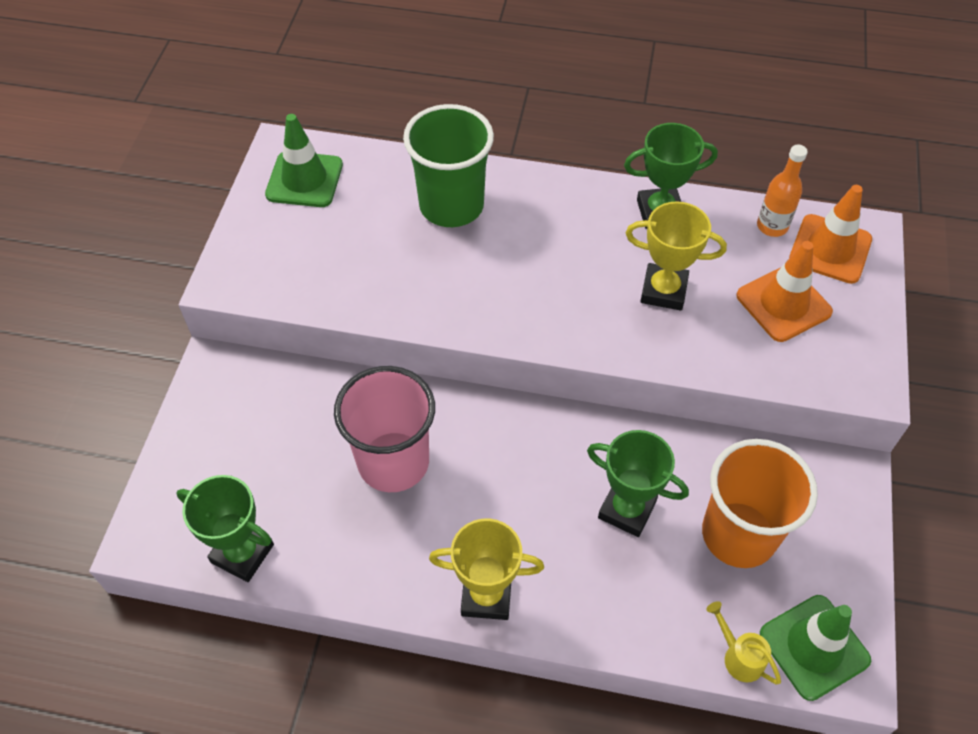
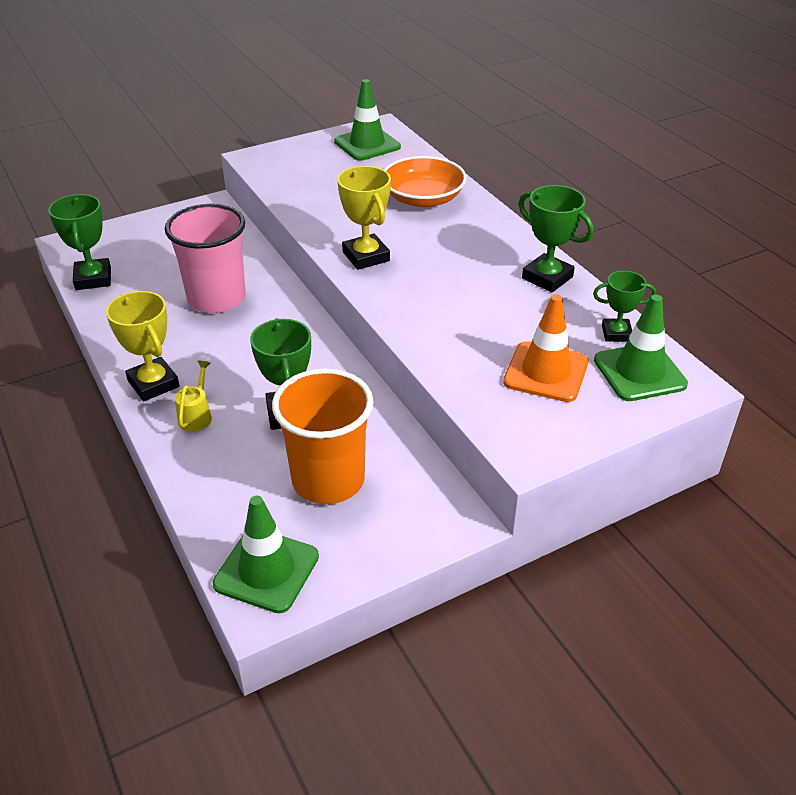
camera: 50 degrees right, 15 degrees down
green cup [403,104,494,227] -> orange bowl [384,156,467,207]
yellow trophy [626,201,727,311] -> yellow trophy moved to [337,166,391,270]
yellow watering can [707,601,781,685] -> yellow watering can moved to [175,361,212,432]
orange bottle [757,145,808,237] -> green trophy [593,271,656,342]
orange traffic cone [789,185,872,284] -> green traffic cone [594,294,688,401]

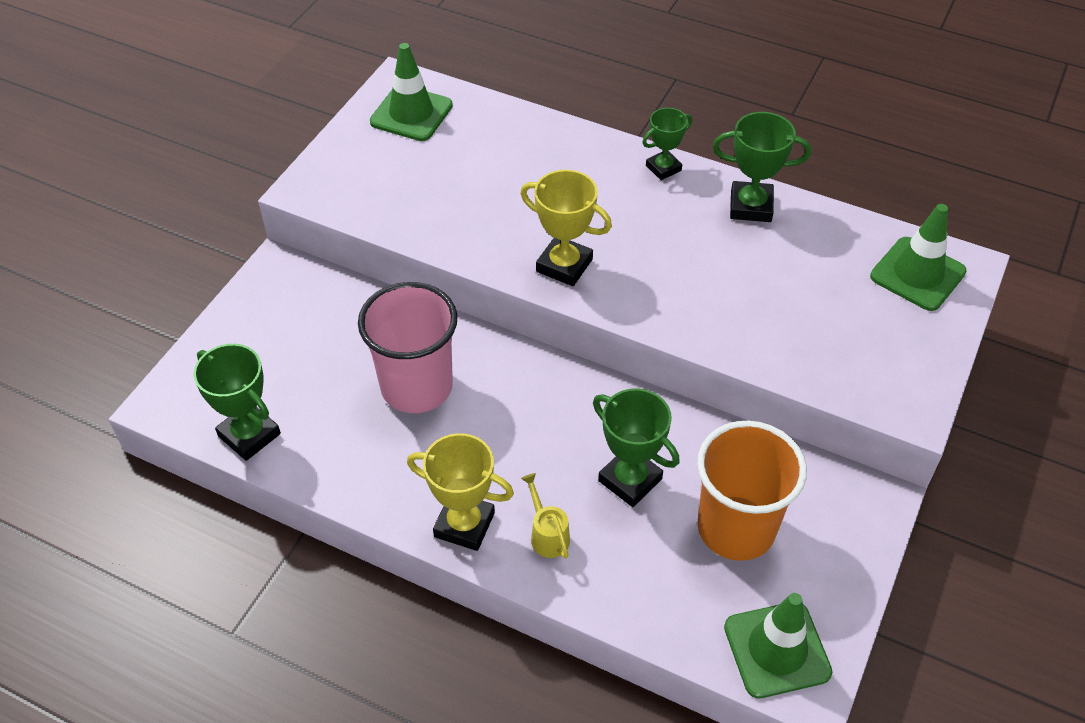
camera: 35 degrees left, 10 degrees up
orange bowl [384,156,467,207] -> none
orange traffic cone [503,294,589,402] -> none
green trophy [593,271,656,342] -> green trophy moved to [642,108,692,180]

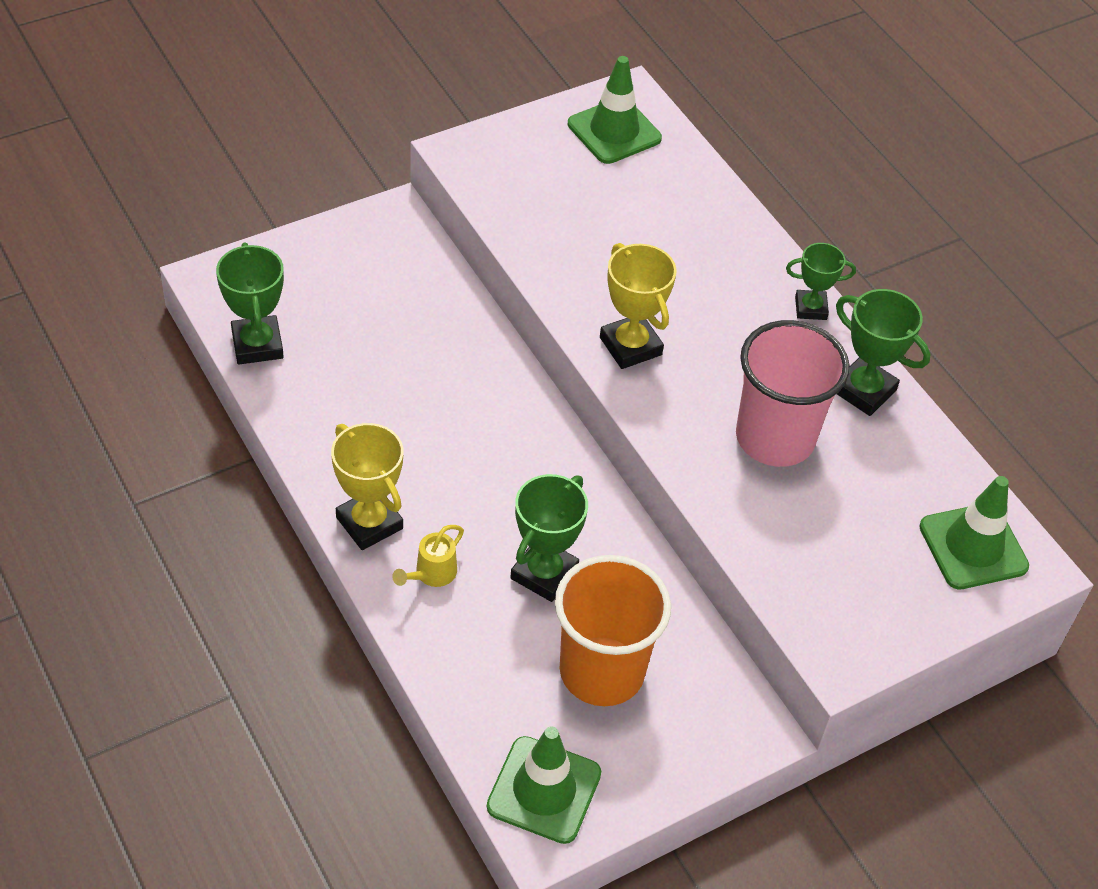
camera: 30 degrees right, 0 degrees up
pink cup [358,282,458,413] -> pink cup moved to [736,320,850,467]
yellow watering can [521,473,570,559] -> yellow watering can turned 150 degrees counterclockwise [392,525,464,587]
green trophy [593,388,680,507] -> green trophy turned 45 degrees clockwise [510,474,588,602]

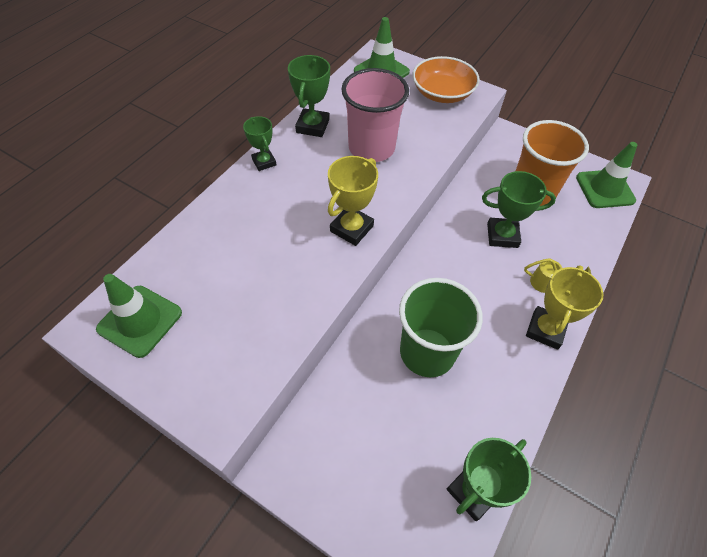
camera: 115 degrees left, 5 degrees up
none -> green cup [399,278,483,377]
none -> orange bowl [412,56,480,103]

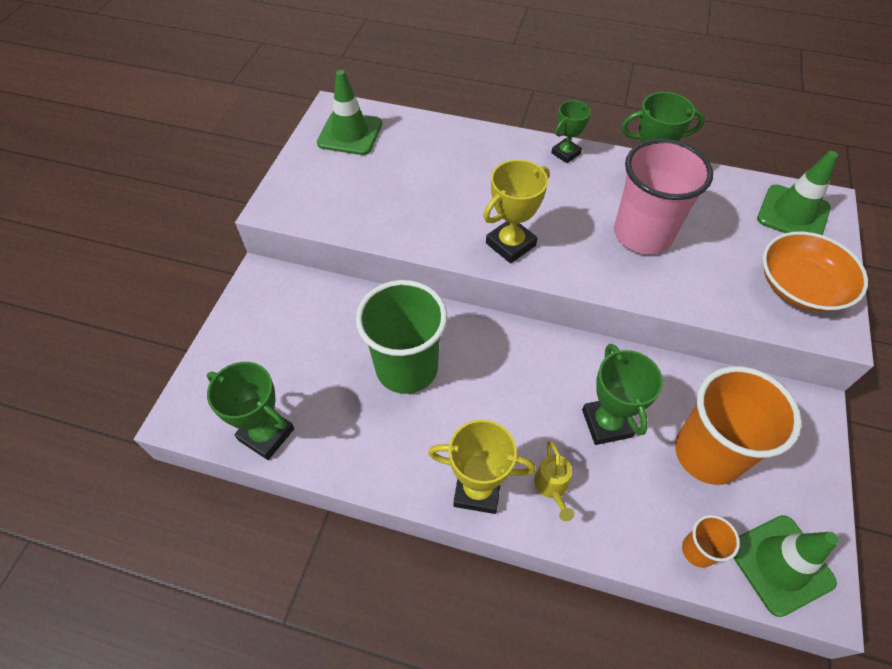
camera: 75 degrees right, 0 degrees up
yellow trophy [328,156,378,246] -> yellow trophy turned 60 degrees counterclockwise [484,160,550,263]
none -> orange cup [682,515,740,568]

